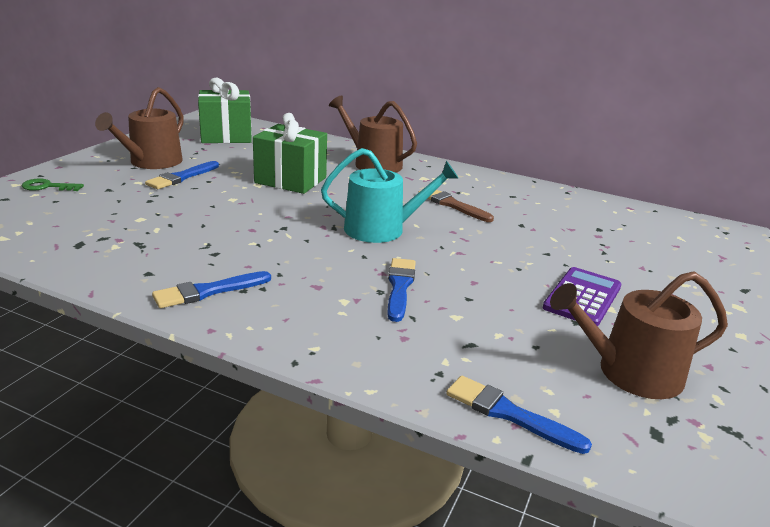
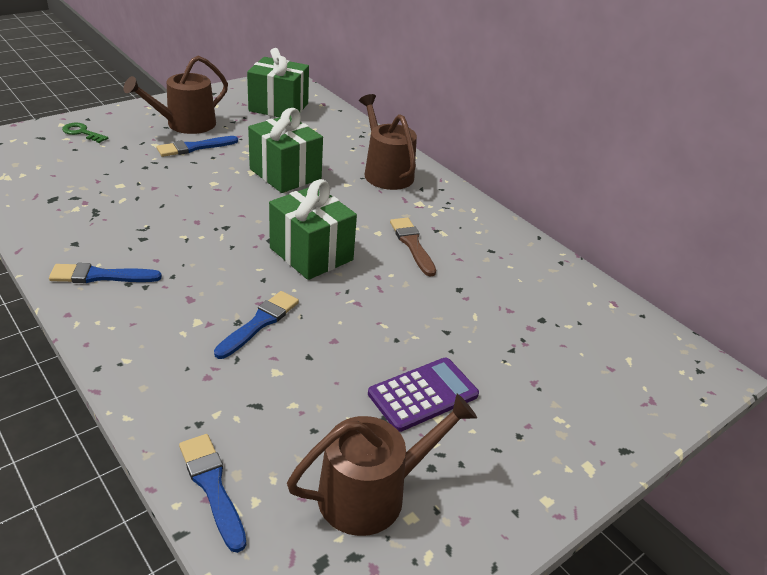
camera: 25 degrees right, 10 degrees up
turquoise watering can [321,148,459,243] -> green gift [269,179,357,280]
brown watering can [550,271,728,399] -> brown watering can turned 135 degrees clockwise [287,394,477,536]

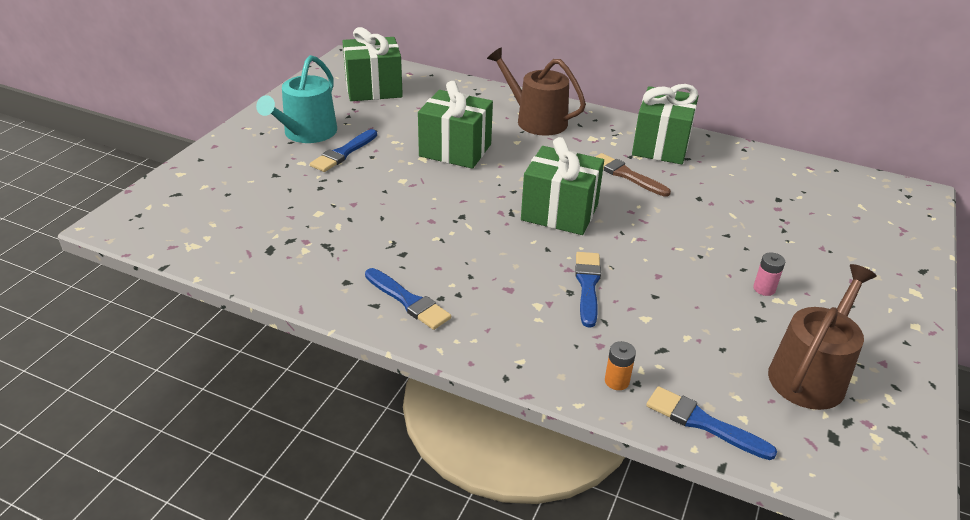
camera: 25 degrees left, 0 degrees up
blue brush [49,263,162,283] -> blue brush turned 105 degrees counterclockwise [365,268,451,330]
green key [62,122,108,143] -> none
brown watering can [124,56,228,134] -> turquoise watering can [256,55,337,143]
purple calculator [368,357,479,432] -> pink battery [753,252,785,296]
none -> orange battery [605,341,636,390]
none -> green gift [632,84,698,164]

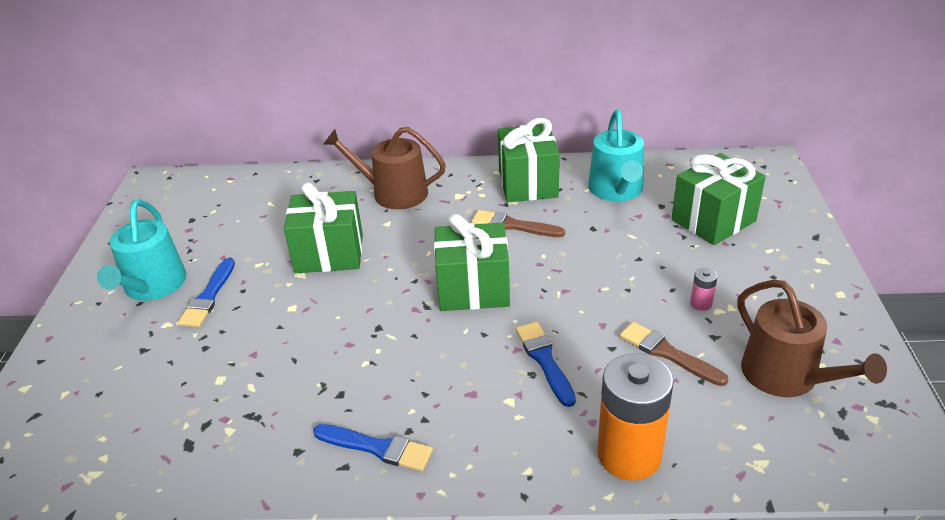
camera: 20 degrees left, 0 degrees up
green gift [342,27,403,101] -> green gift moved to [672,153,766,245]
orange battery [605,341,636,390] -> orange battery [597,353,674,480], size x2.44
blue brush [646,386,777,460] -> none
brown watering can [768,264,876,410] -> brown watering can turned 135 degrees clockwise [737,280,887,397]
none -> turquoise watering can [588,110,644,201]
none -> brown brush [620,322,728,386]

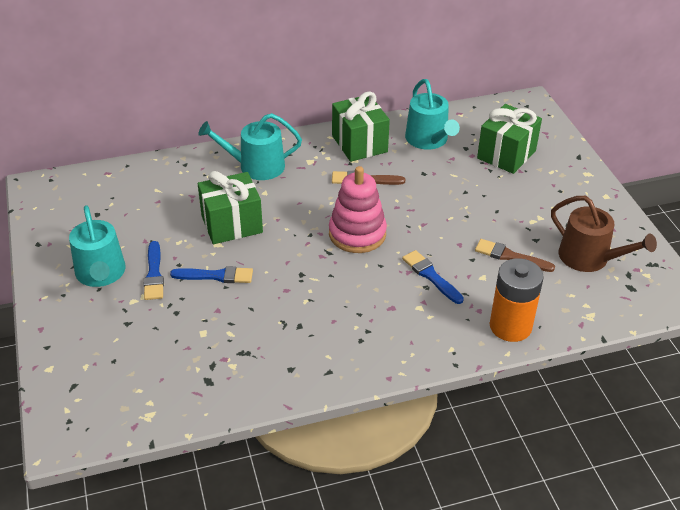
camera: 20 degrees left, 5 degrees up
blue brush [313,424,433,471] -> blue brush moved to [170,266,253,283]
brown watering can [323,127,446,209] -> turquoise watering can [198,113,302,180]
green gift [434,214,510,311] -> pink stacking toy [329,166,387,253]
pink battery [690,268,718,311] -> none

